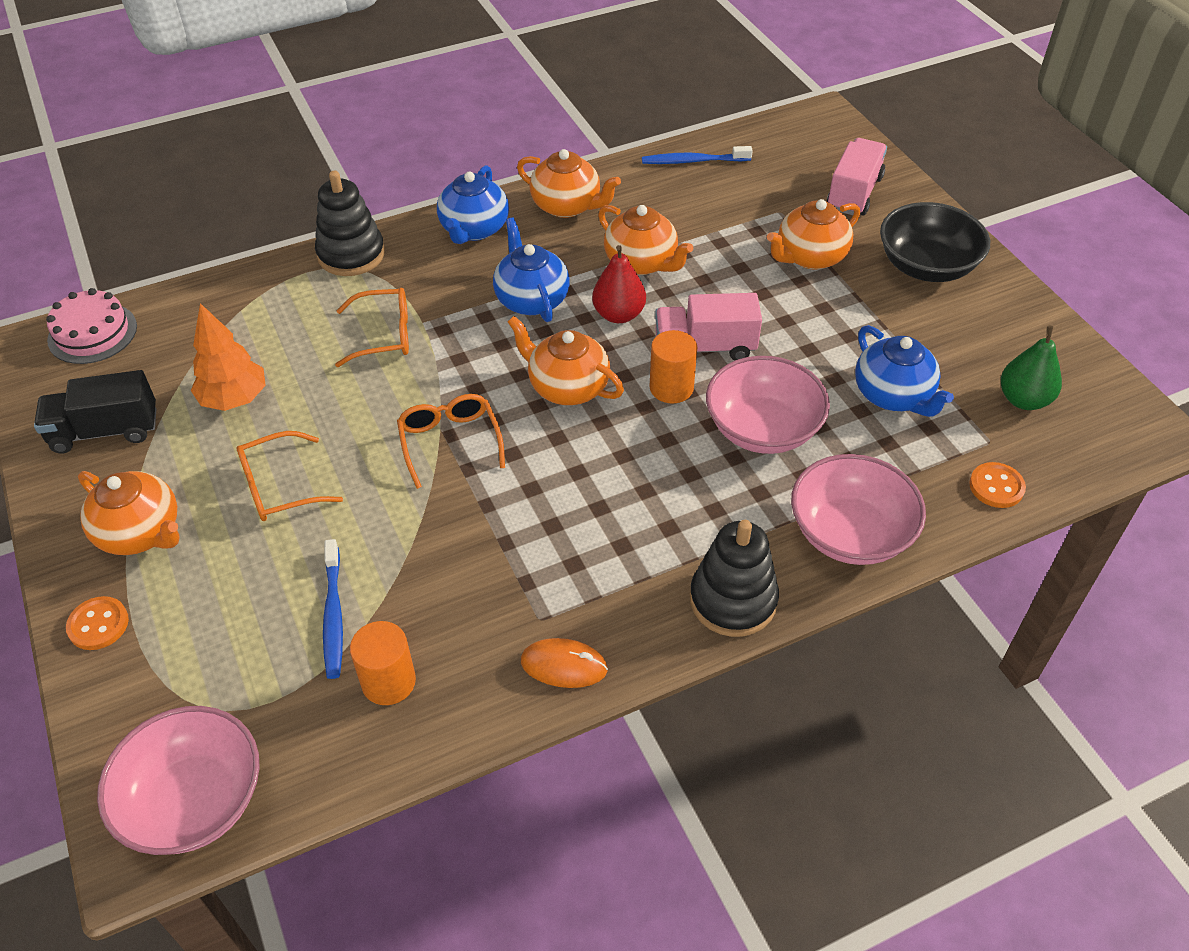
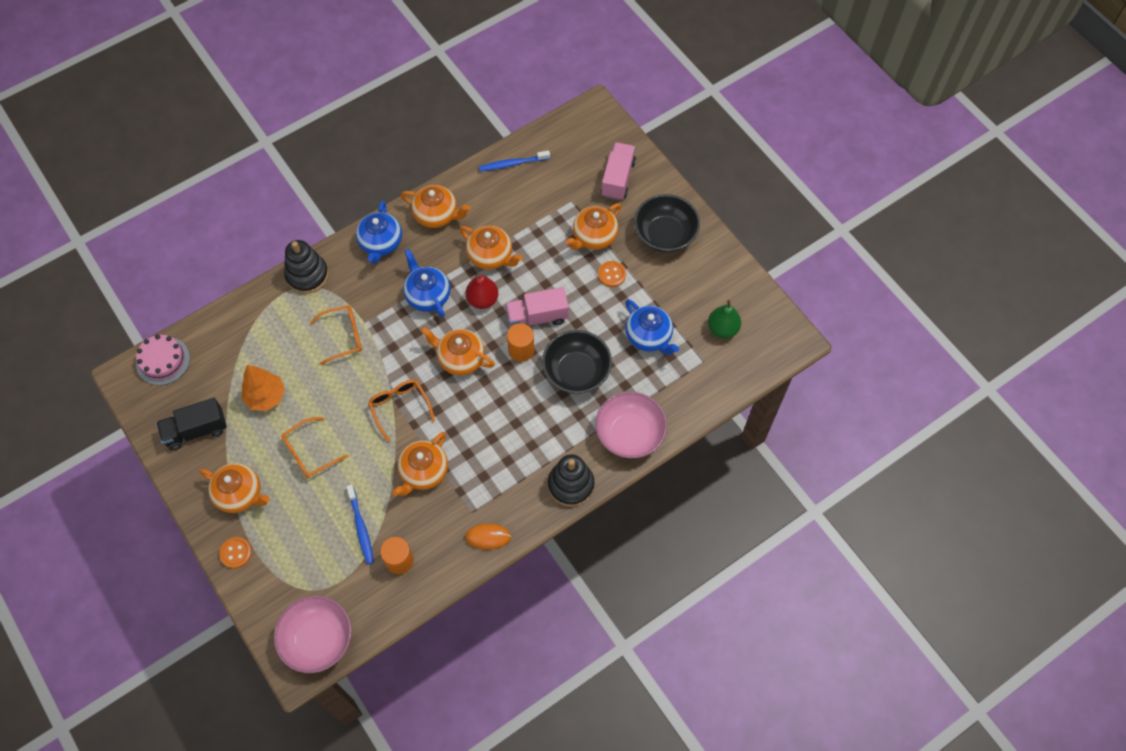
camera: 10 degrees left, 15 degrees up
pink bowl [706,356,830,454] -> black bowl [542,330,612,394]
orange button [969,462,1026,508] -> orange button moved to [598,261,626,287]
none -> orange teapot [393,432,448,496]

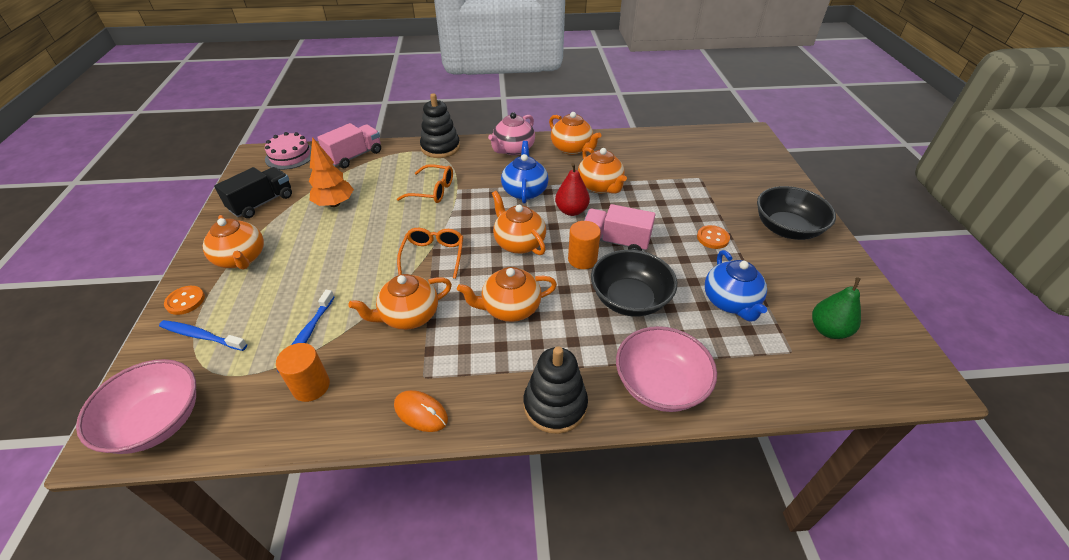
camera: 30 degrees right, 20 degrees down
black truck [156,398,227,450] -> black truck turned 120 degrees clockwise [214,167,292,218]
orange glasses [281,417,348,478] -> none
blue teapot [356,201,402,264] -> pink teapot [488,112,535,155]
blue toothbrush [479,150,550,171] -> blue toothbrush moved to [159,320,247,351]
orange teapot [566,203,622,250] -> orange teapot moved to [457,267,557,322]
pink truck [601,142,636,201] -> pink truck moved to [317,123,381,168]

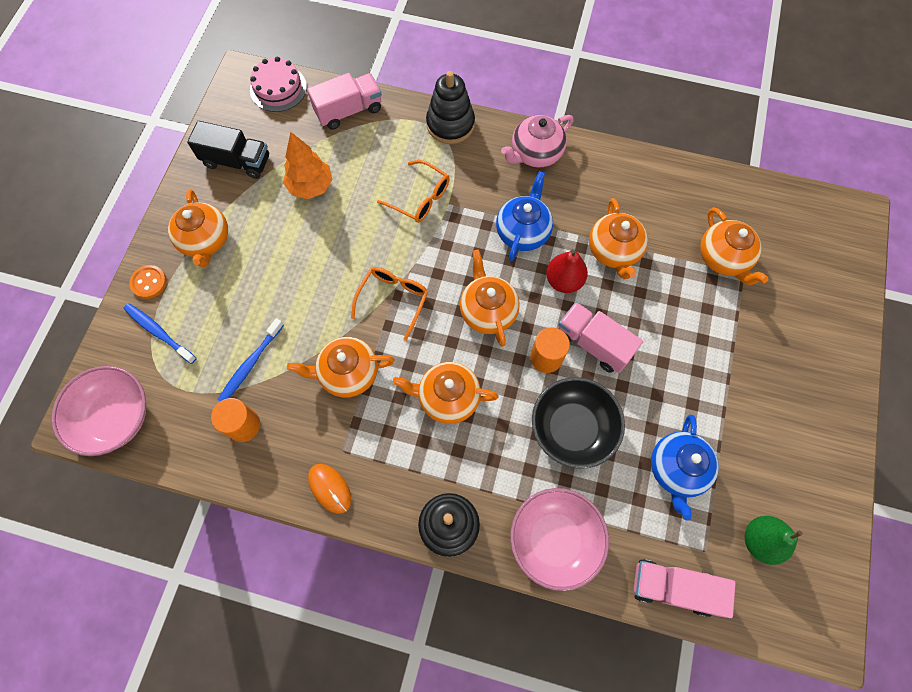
camera: 20 degrees right, 25 degrees up
black truck [214,167,292,218] -> black truck turned 45 degrees clockwise [187,121,269,179]
orange teapot [549,112,601,155] -> orange teapot moved to [700,207,768,285]
orange button [697,225,730,249] -> none
black bowl [757,186,836,240] -> none
none -> pink truck [633,559,736,618]

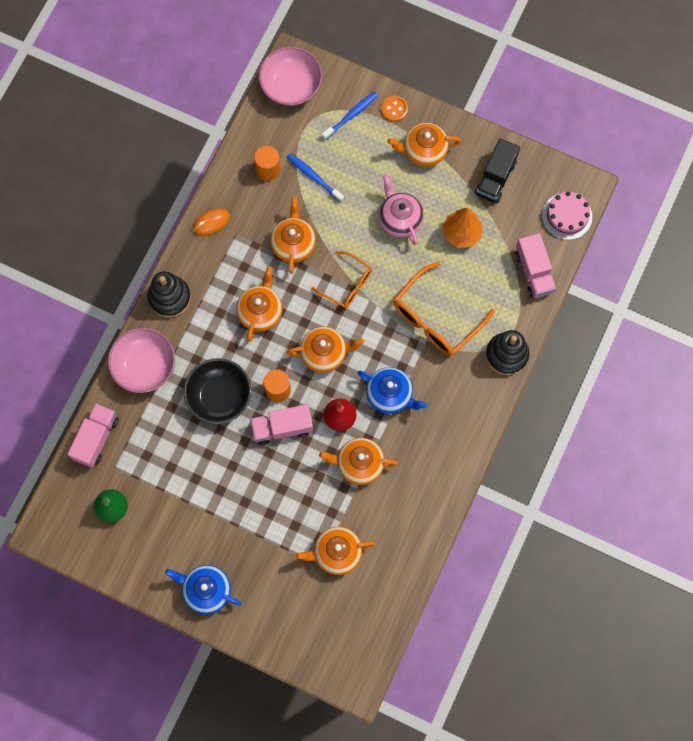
camera: 100 degrees right, 5 degrees up
orange glasses [377,160,450,223] -> orange glasses [393,262,495,356], size x1.61
pink teapot [501,115,573,167] -> pink teapot moved to [379,175,424,245]
pink truck [558,302,643,373] -> pink truck turned 150 degrees counterclockwise [250,404,313,445]
blue teapot [651,415,719,521] -> blue teapot moved to [165,565,242,614]

